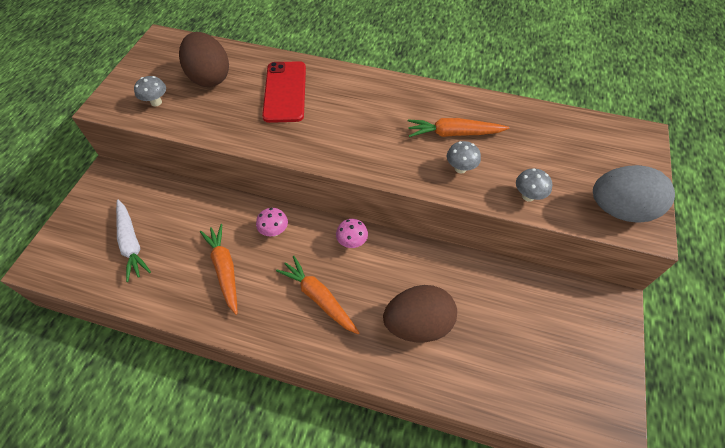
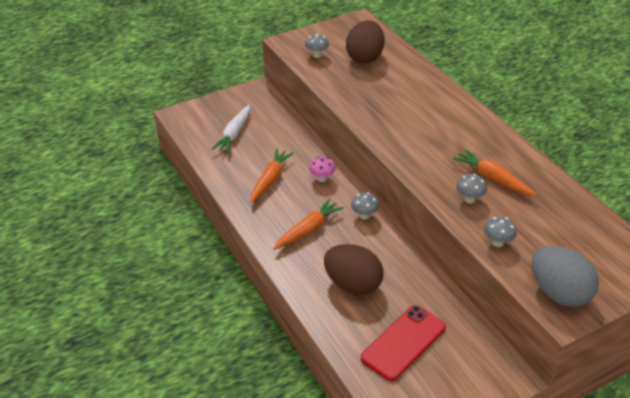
camera: 45 degrees right, 15 degrees down
red phone [262,61,306,123] -> red phone moved to [361,305,446,381]
orange carrot [276,255,360,334] -> orange carrot turned 45 degrees clockwise [273,198,344,250]
pink mushroom [336,219,368,248] -> grey mushroom [351,193,379,220]

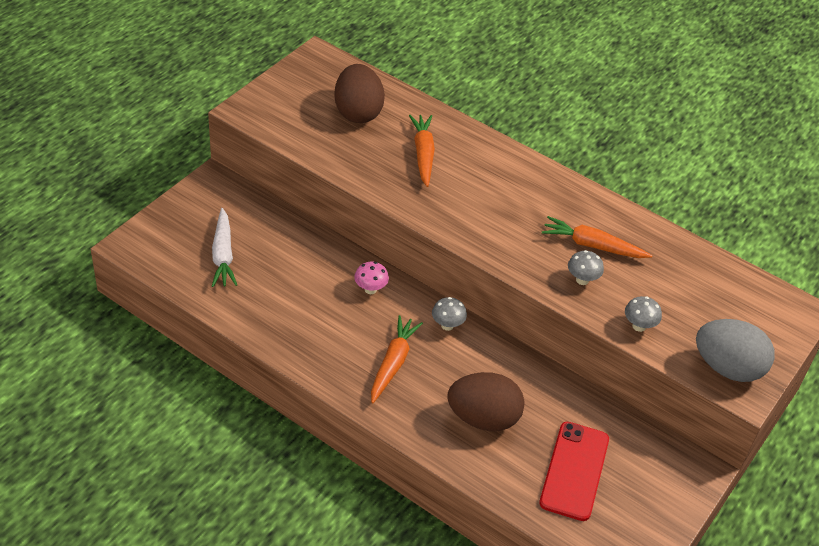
camera: 30 degrees left, 5 degrees up
orange carrot [251,149,294,203] -> orange carrot moved to [409,115,435,187]
grey mushroom [305,33,329,58] -> none

